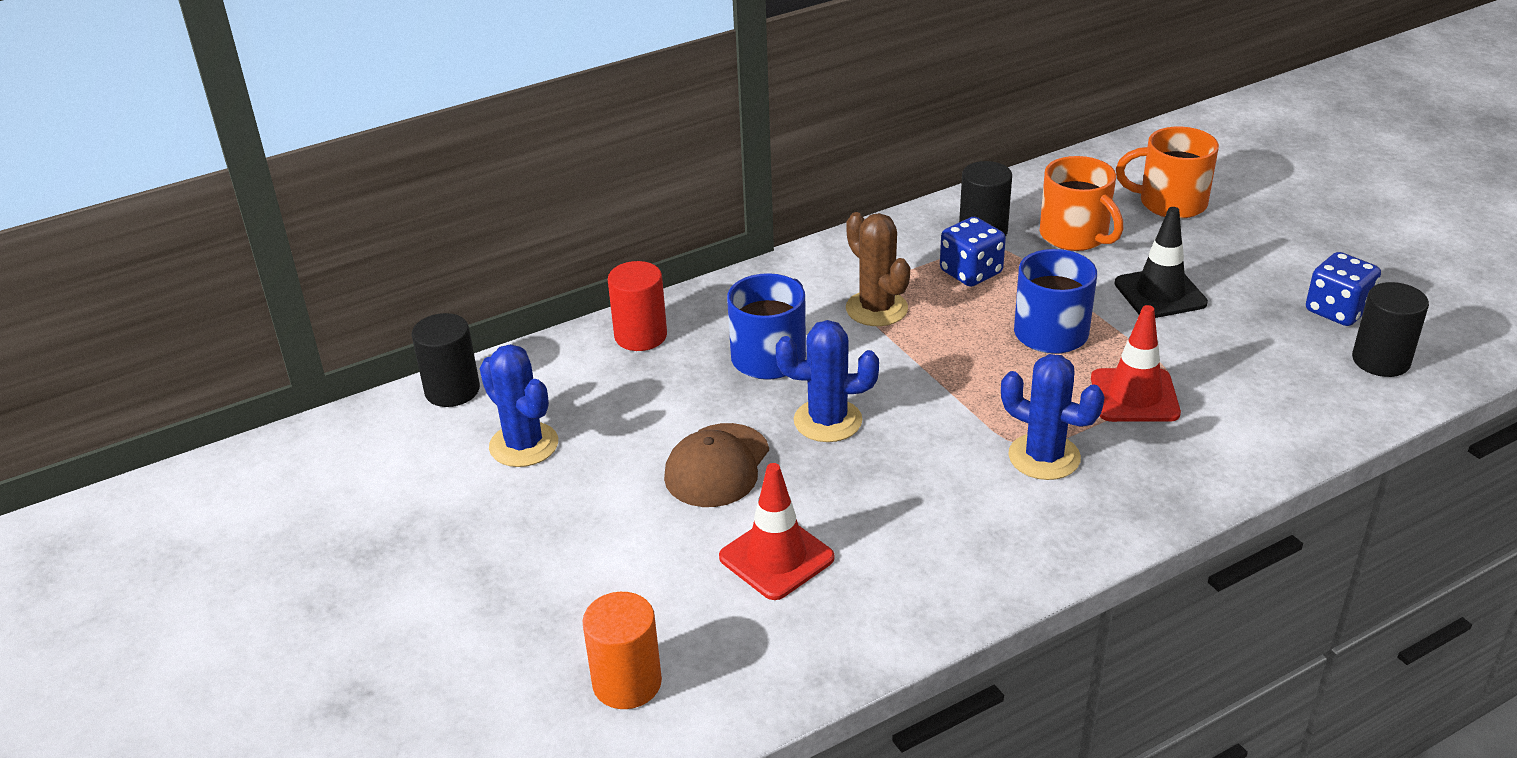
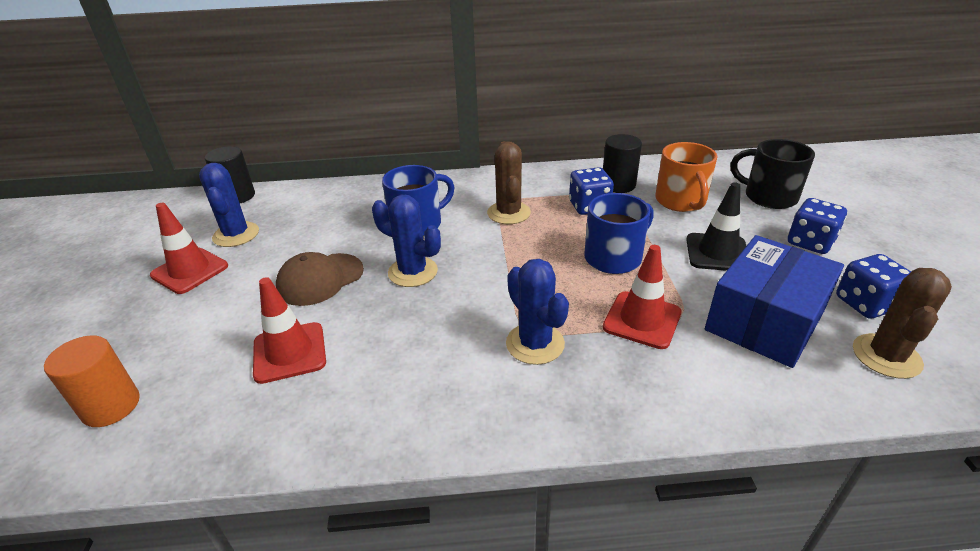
camera: 25 degrees right, 0 degrees up
red cylinder [608,261,667,351] -> none
orange mug [1116,127,1219,219] -> black mug [731,139,815,209]
black cylinder [1352,282,1429,377] -> brown cactus [853,268,952,379]
none -> red traffic cone [150,203,228,294]
none -> blue box [705,235,844,368]
none -> blue dice [788,198,847,254]

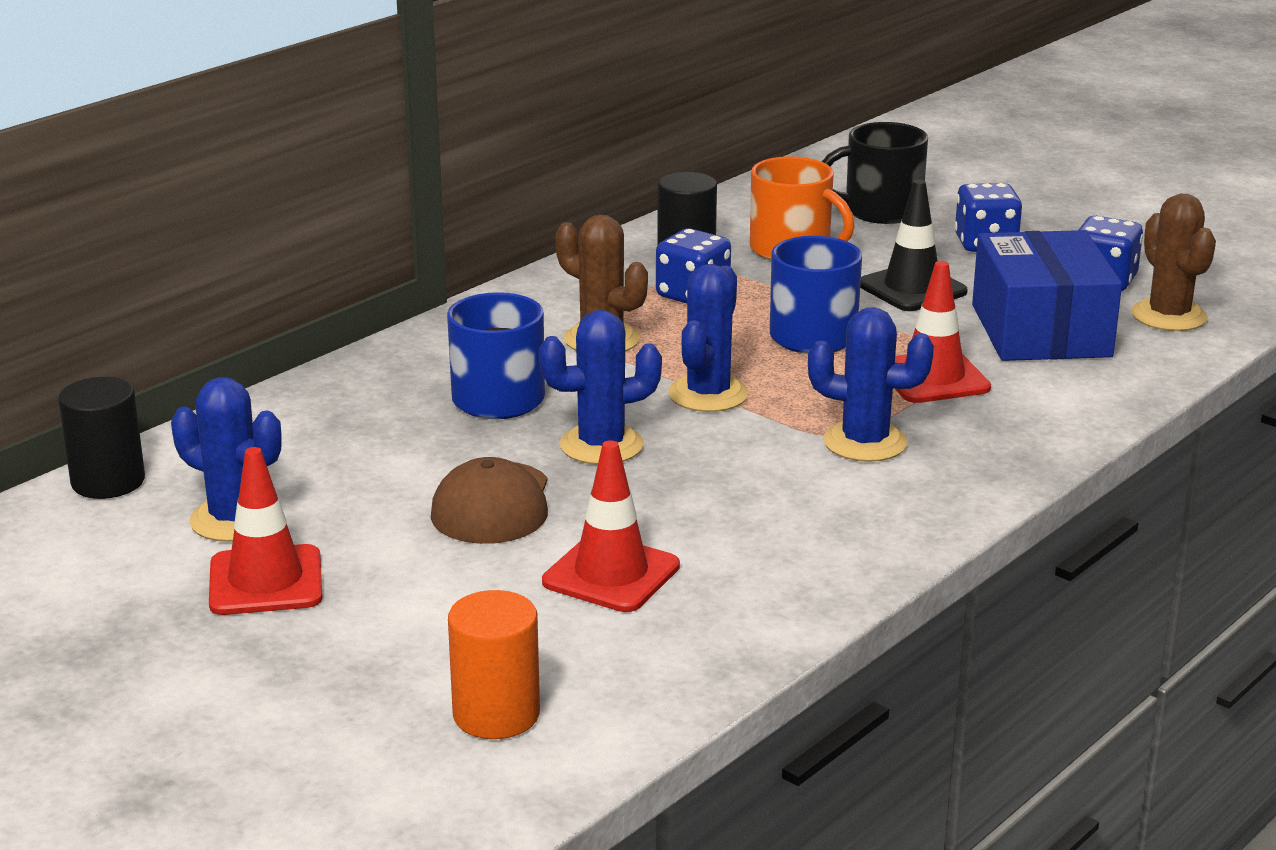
camera: 45 degrees left, 10 degrees down
none -> blue cactus [668,264,749,412]

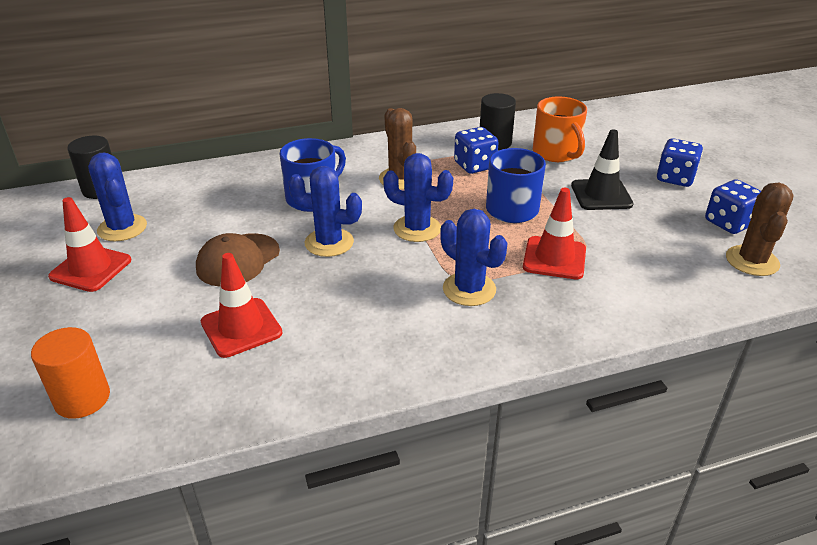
camera: 30 degrees right, 10 degrees up
blue cactus [668,264,749,412] -> blue cactus turned 60 degrees clockwise [383,153,453,242]
black mug [822,122,928,224] -> none
blue box [972,230,1122,361] -> none

